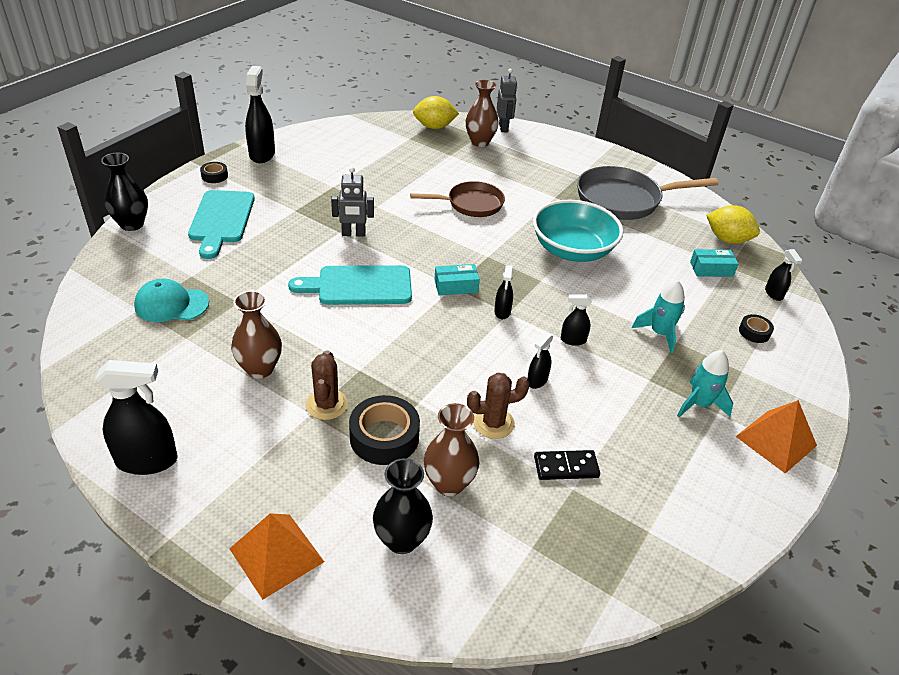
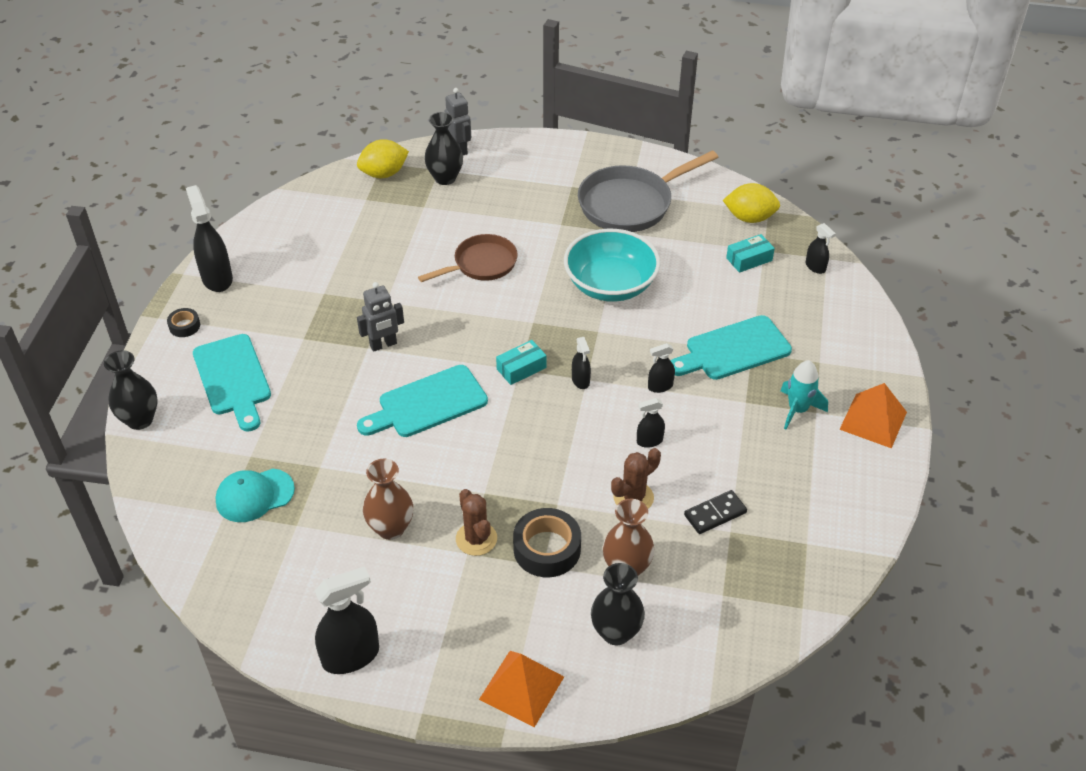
camera: 20 degrees left, 5 degrees up
brown vase [466,80,499,147] -> black vase [424,112,463,185]
black spray bottle [527,333,553,389] -> black spray bottle turned 60 degrees clockwise [637,398,665,448]
turquoise rocket [632,280,685,354] -> turquoise cutting board [670,315,792,380]
black tape [739,314,774,343] -> none

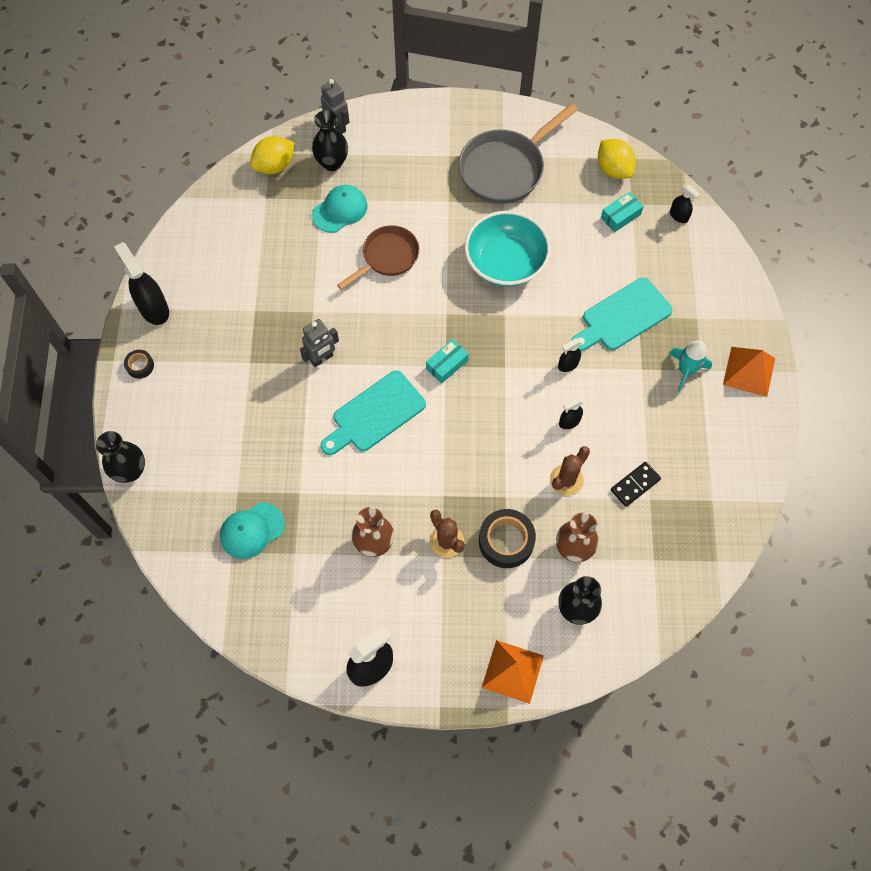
camera: 10 degrees left, 20 degrees up
turquoise cutting board [193,334,271,432] -> none
black spray bottle [572,337,591,389] -> none
yellow lemon [723,183,780,223] -> yellow lemon turned 60 degrees clockwise [598,139,636,179]
none -> turquoise cap [312,185,367,233]

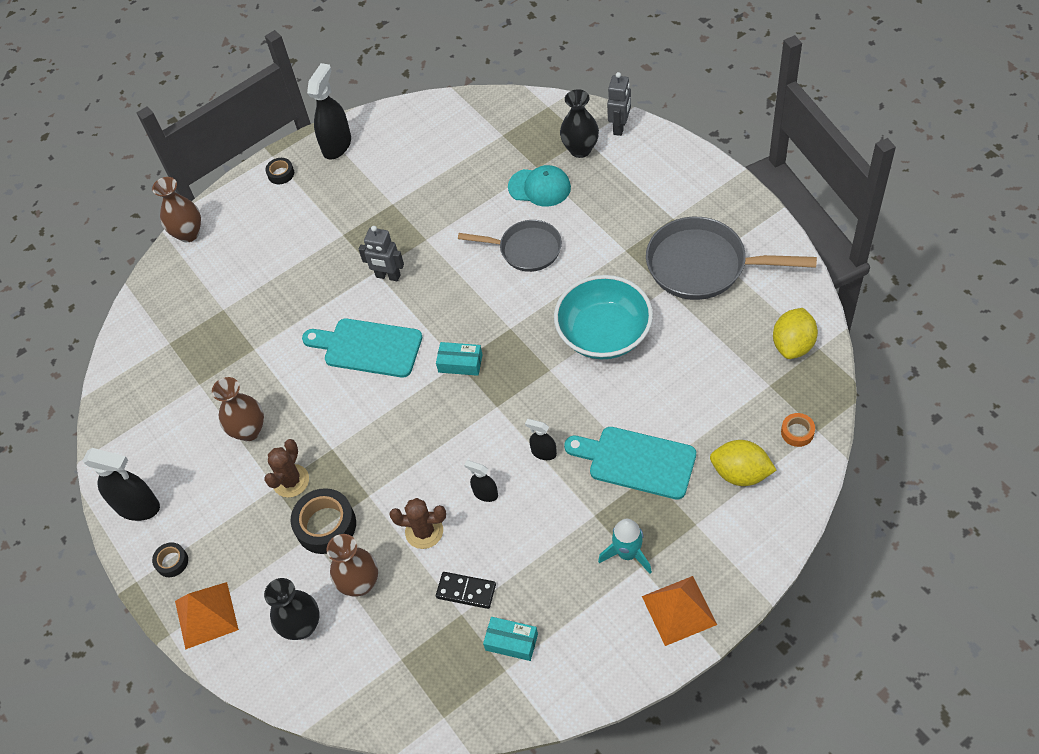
camera: 60 degrees right, 10 degrees down
black vase [96,431,145,483] -> brown vase [152,177,201,242]
turquoise cap [220,502,285,559] -> none
yellow lemon [250,136,295,174] -> yellow lemon moved to [710,440,777,486]
brown pan [337,225,419,290] -> grey pan [458,220,562,272]
turquoise box [601,192,644,232] -> turquoise box moved to [483,617,538,661]
black spray bottle [670,185,700,223] -> orange tape [781,413,815,447]
none -> black tape [152,542,188,577]

